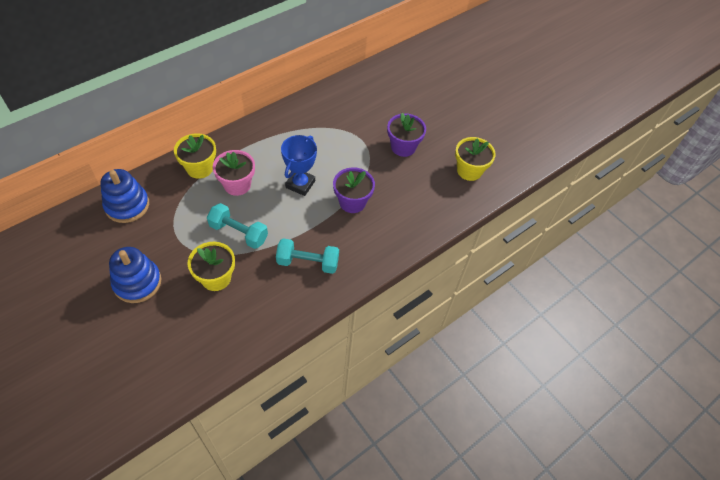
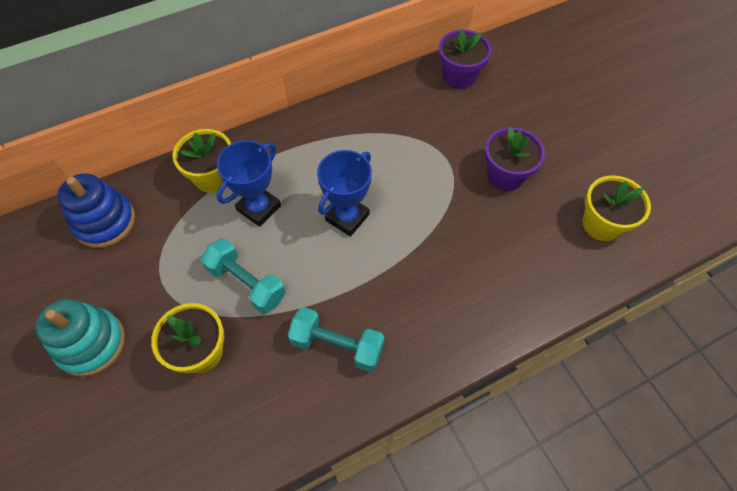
camera: 15 degrees right, 5 degrees up
blue stacking toy [109,247,161,303] -> turquoise stacking toy [36,299,125,377]
pink flower pot [213,150,255,196] -> blue trophy [217,140,281,227]
purple flower pot [333,167,375,213] -> purple flower pot moved to [438,30,491,89]

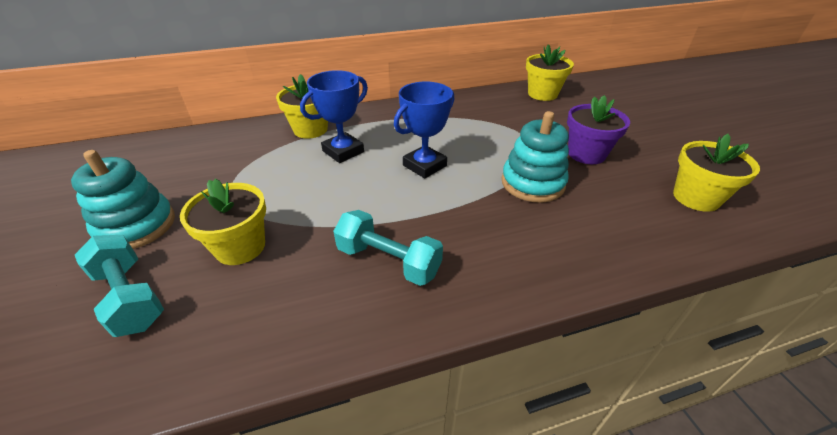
camera: 10 degrees right, 20 degrees down
blue stacking toy [57,173,135,248] -> none
turquoise dumbbell [201,238,286,314] -> turquoise dumbbell moved to [75,235,164,337]
purple flower pot [438,30,491,89] -> yellow flower pot [526,44,574,101]
none -> turquoise stacking toy [501,111,569,203]

